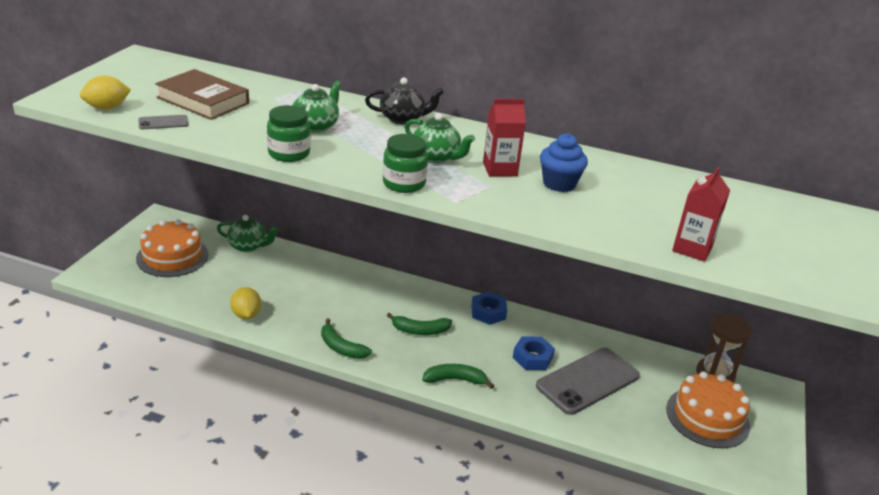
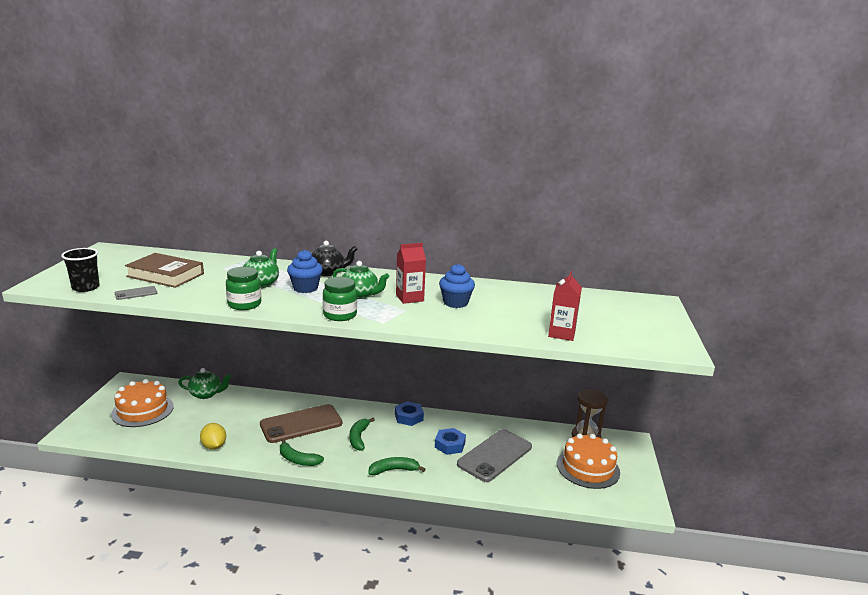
camera: 10 degrees left, 10 degrees down
yellow lemon [80,76,131,110] -> black cup [61,248,100,292]
green banana [387,313,452,335] -> green banana turned 105 degrees clockwise [349,418,375,451]
none -> brown phone [260,404,342,443]
none -> blue cupcake [287,250,323,293]

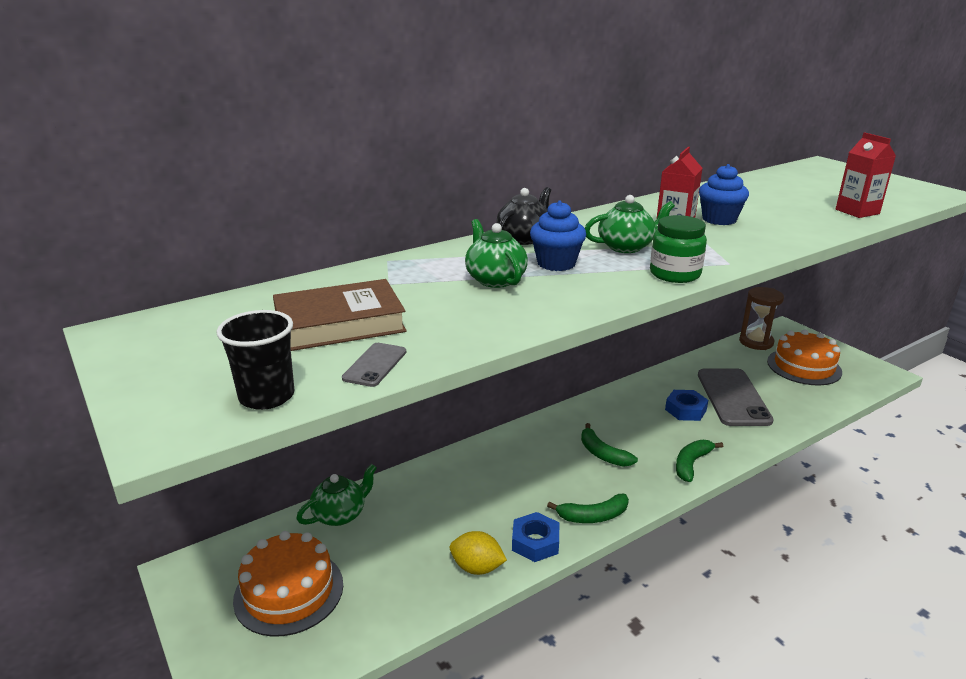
camera: 40 degrees left, 5 degrees up
green jar [226,267,261,310] -> none
brown phone [260,404,342,443] -> none
blue nut [395,401,424,426] -> blue nut moved to [512,512,559,562]

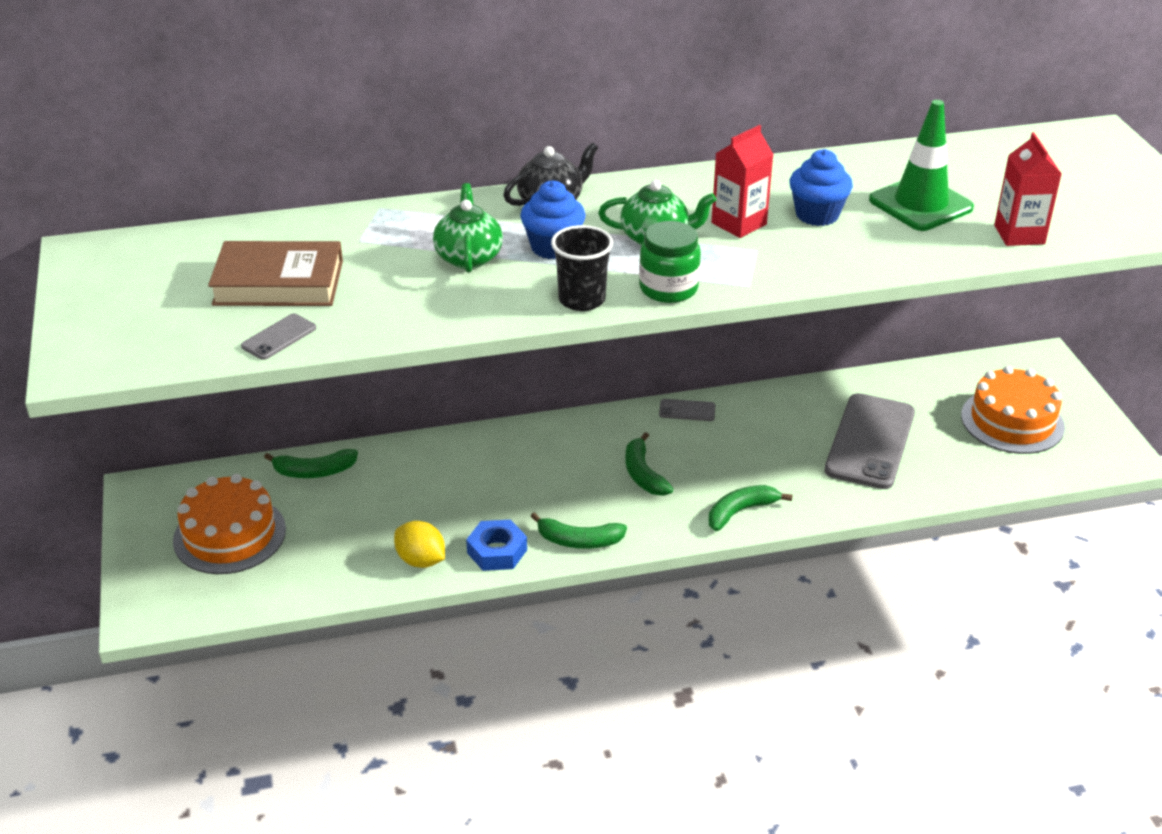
camera: 20 degrees right, 10 degrees up
black cup [217,310,294,410] -> black cup moved to [551,225,613,311]
green teapot [296,464,377,526] -> green banana [264,449,358,478]
blue nut [665,390,708,421] -> none
brown hourglass [739,287,784,350] -> none
none -> grey phone [659,399,715,421]
none -> green traffic cone [869,100,974,231]

